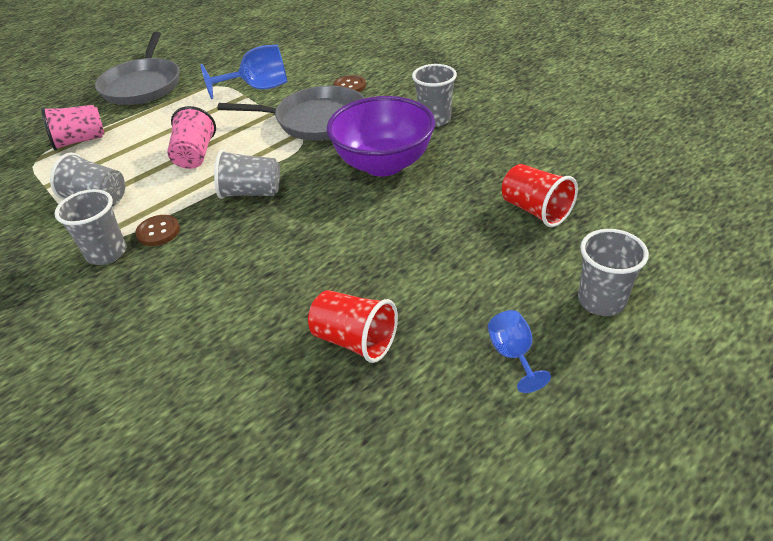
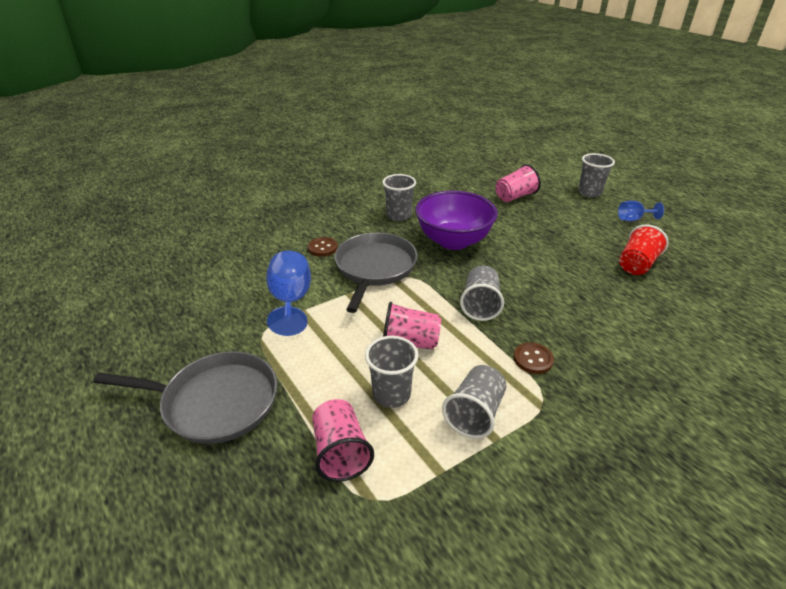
camera: 85 degrees left, 5 degrees down
grey cup [55,189,126,265] -> grey cup moved to [365,336,418,408]
red cup [502,164,578,227] -> pink cup [496,164,541,202]

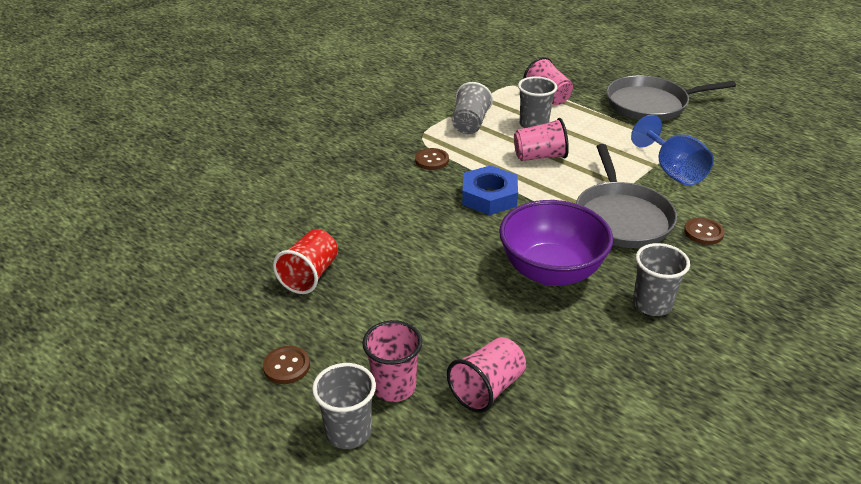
camera: 165 degrees right, 0 degrees up
grey cup [460,266,504,321] -> blue nut [462,165,518,215]
blue goblet [618,201,664,221] -> brown button [263,346,310,384]
none -> pink cup [362,320,422,402]

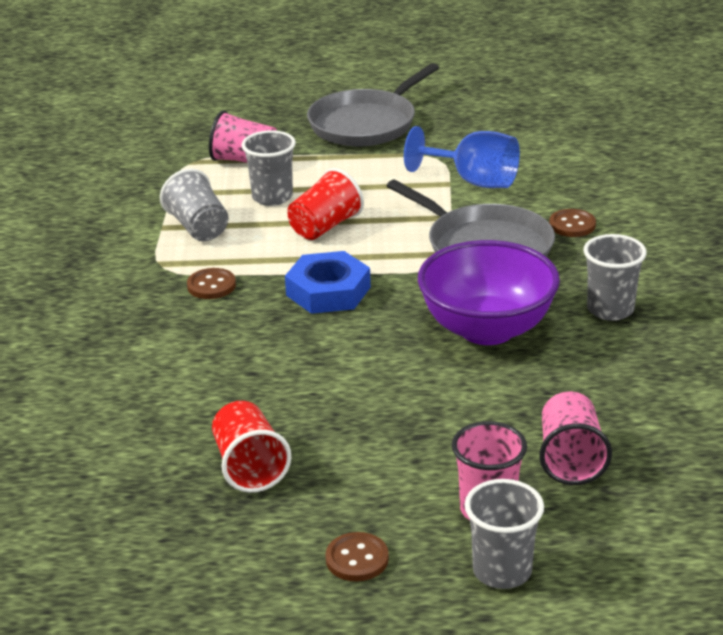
camera: 40 degrees left, 5 degrees down
pink cup [514,118,569,161] -> red cup [287,168,364,240]

